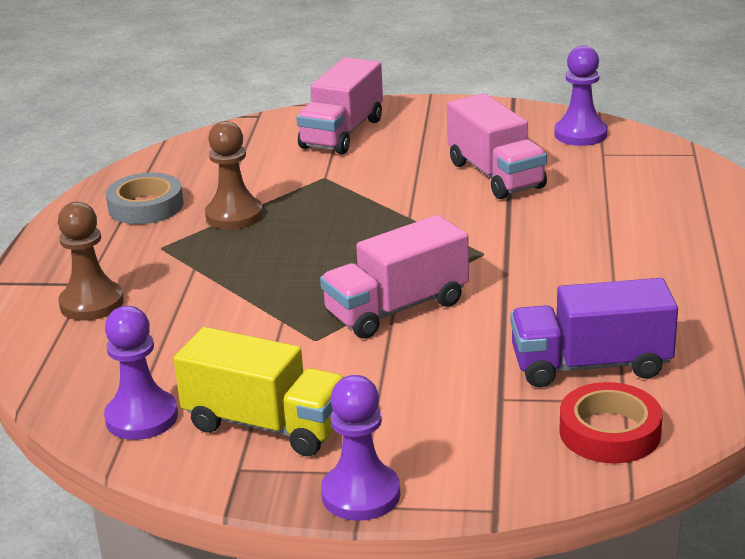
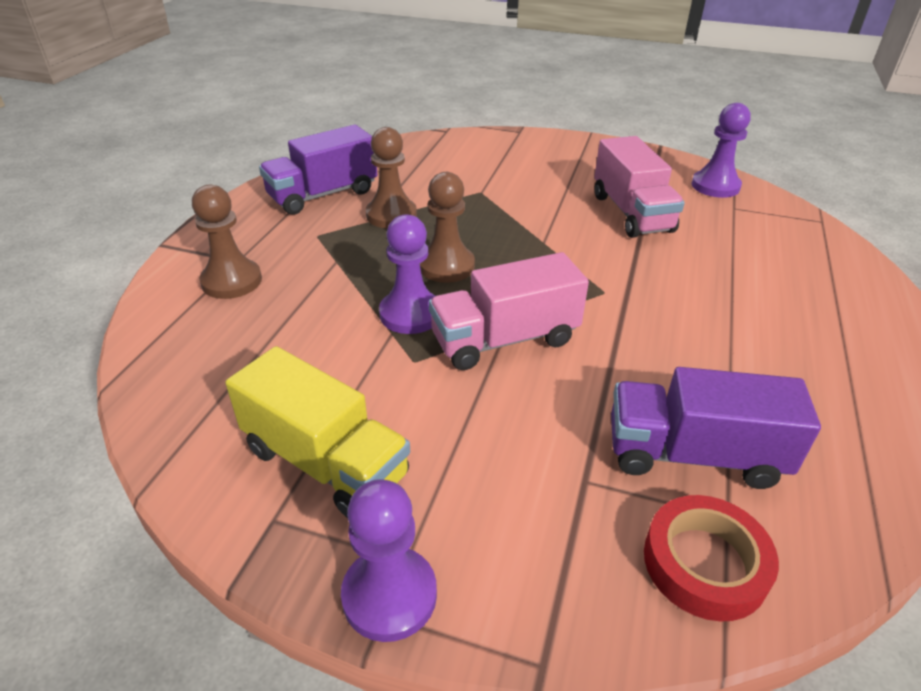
camera: 10 degrees right, 10 degrees up
purple pawn [104,306,178,440] -> purple pawn moved to [379,214,435,334]
grey tape [106,172,184,224] -> purple truck [259,125,377,215]
pink truck [296,57,383,155] -> none
none -> brown pawn [420,172,475,283]

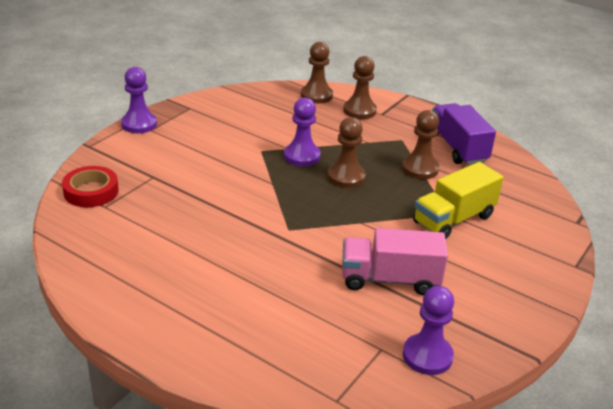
camera: 105 degrees right, 5 degrees down
yellow truck [225,346,410,518] -> yellow truck moved to [413,162,504,239]
pink truck [429,252,589,370] -> none
purple truck [611,367,821,489] -> none
none -> brown pawn [301,42,333,104]

